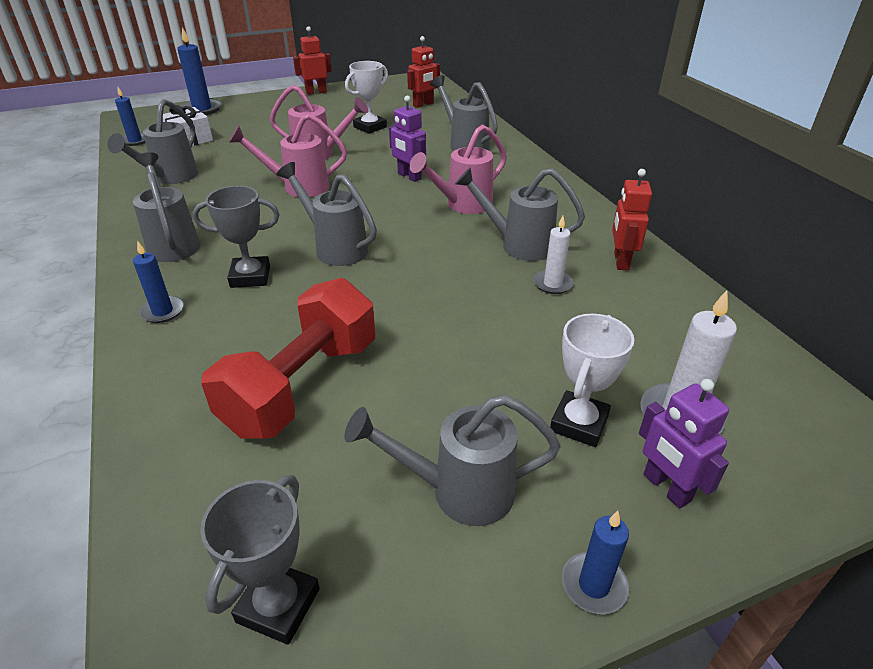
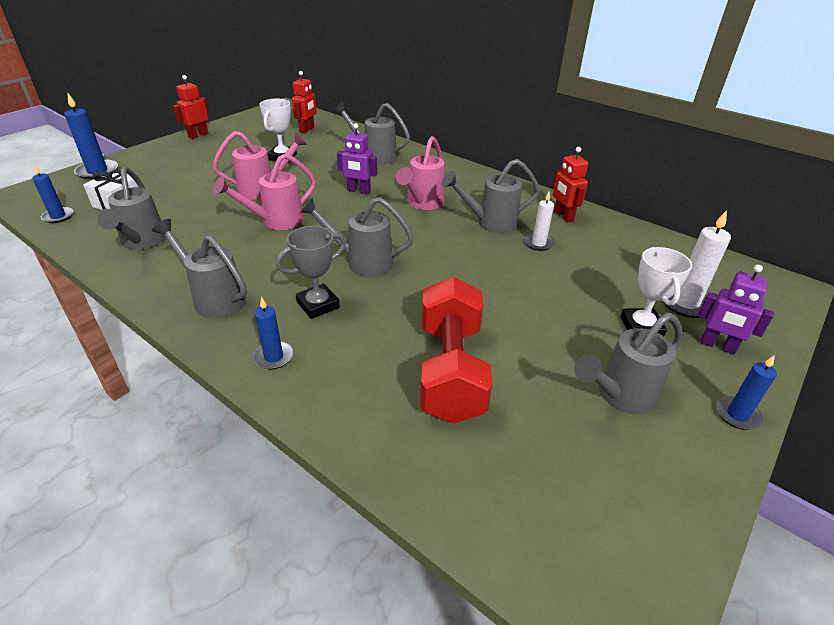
camera: 30 degrees left, 0 degrees up
grey trophy [200,475,320,645] -> none

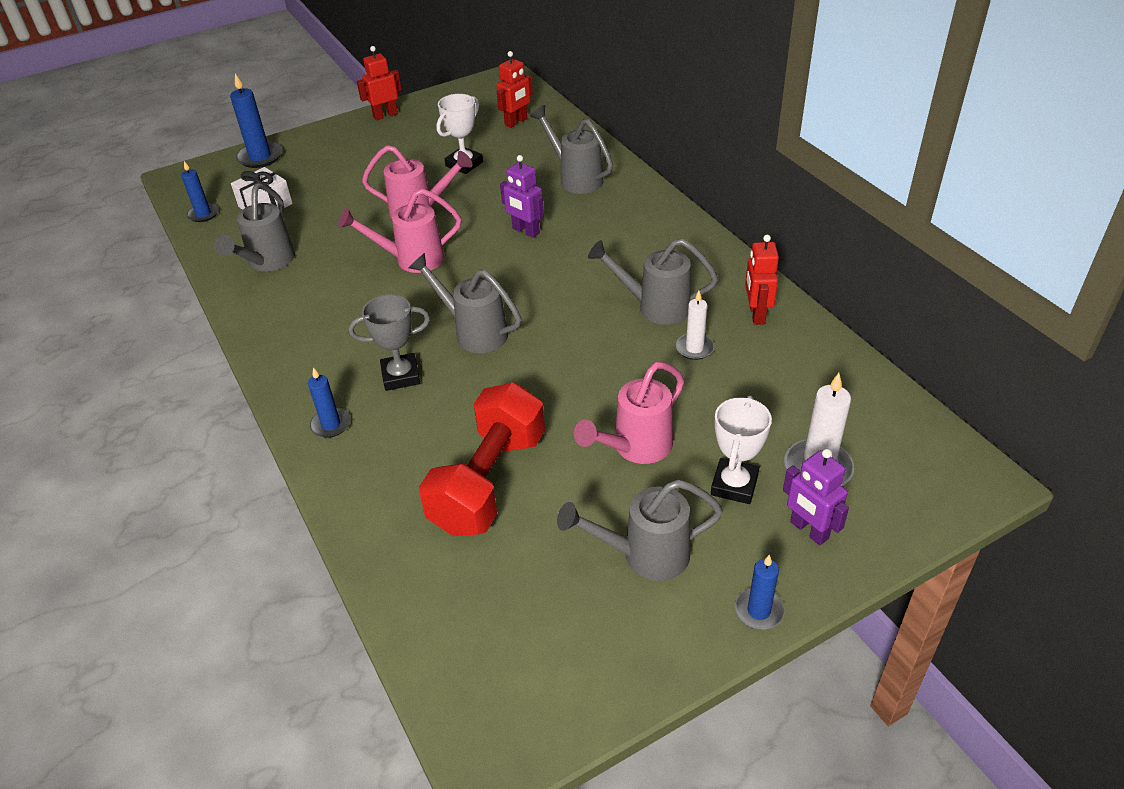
camera: 25 degrees right, 5 degrees up
grey watering can [152,219,247,319] -> none
pink watering can [396,136,444,210] -> pink watering can moved to [574,362,684,464]

